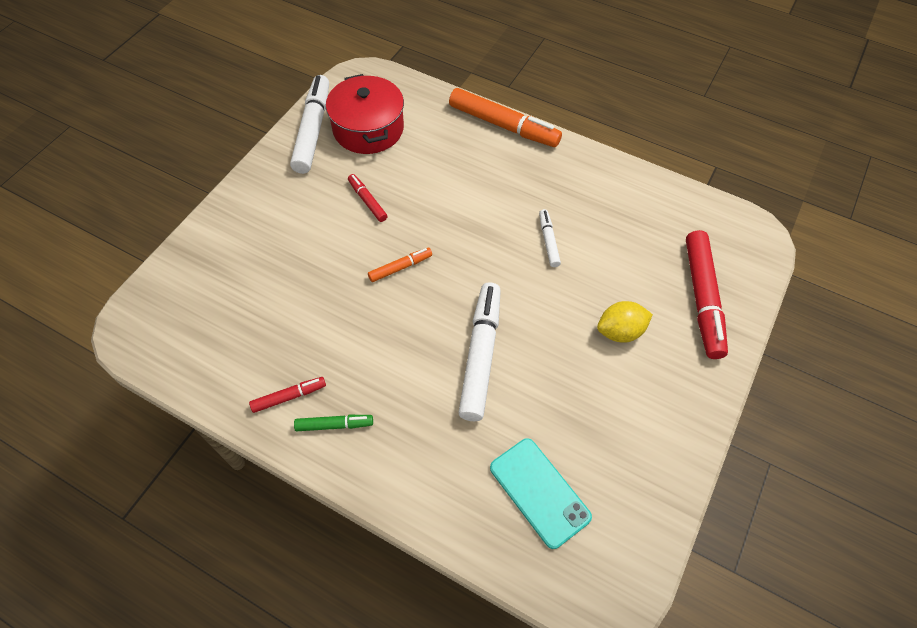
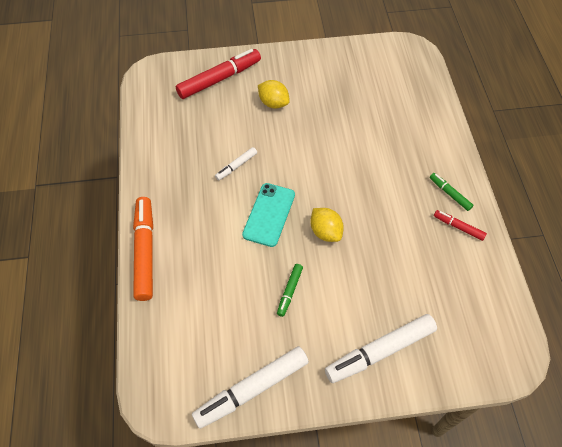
camera: 125 degrees left, 0 degrees up
red pot [326,74,404,154] -> none
red marker [348,174,387,222] -> green marker [277,264,303,317]
orange marker [368,248,432,282] -> yellow lemon [310,208,344,242]
white marker [458,282,501,421] -> white marker moved to [325,314,437,383]
turquoise phone [490,438,592,549] -> turquoise phone moved to [242,183,295,247]

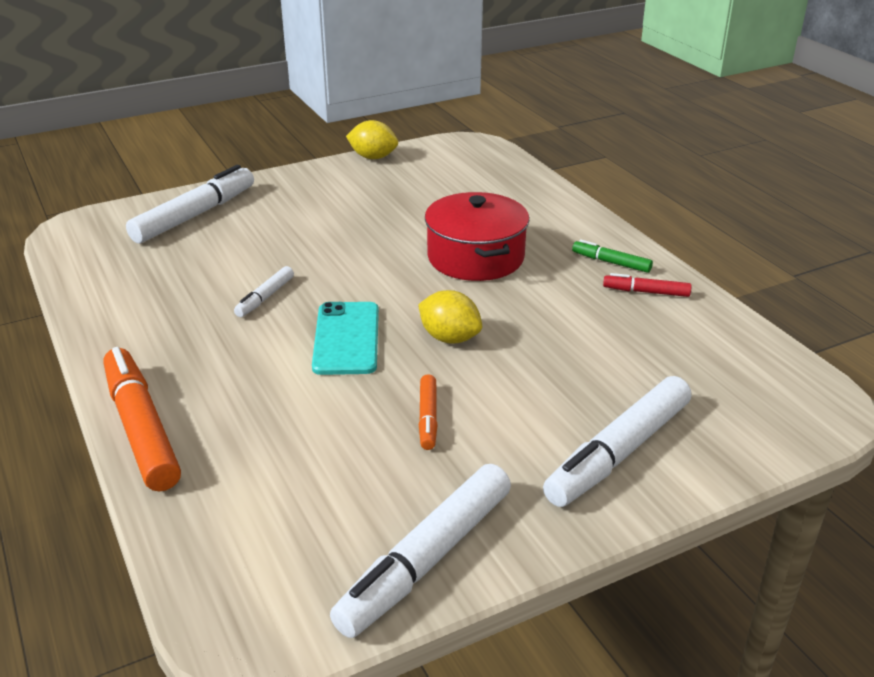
camera: 20 degrees left, 25 degrees down
red marker [176,49,261,99] -> white marker [126,165,254,243]
yellow lemon [258,80,290,108] -> yellow lemon moved to [346,120,398,159]
green marker [277,264,303,317] -> orange marker [418,374,438,450]
none -> red pot [425,192,530,281]

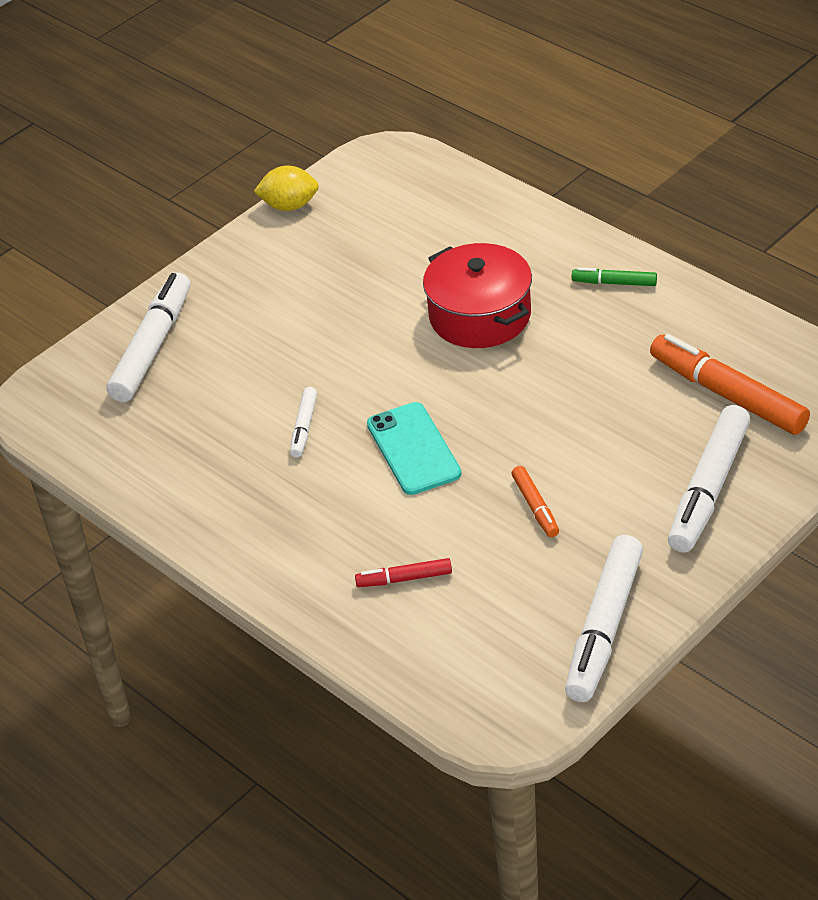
camera: 15 degrees left, 10 degrees up
orange marker [103,347,181,492] -> orange marker moved to [650,334,810,435]
yellow lemon [418,290,482,344] -> none
red marker [603,273,692,297] -> red marker moved to [355,558,452,587]

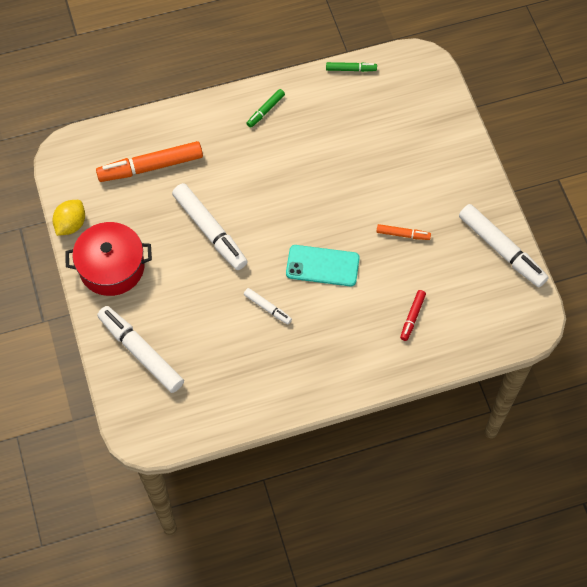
camera: 65 degrees left, 20 degrees up
red pot [423,243,532,348] -> red pot moved to [65,222,152,296]
orange marker [650,334,810,435] -> orange marker moved to [96,141,203,182]
white marker [668,405,751,553] -> white marker moved to [172,183,248,270]
none -> green marker [326,62,377,72]

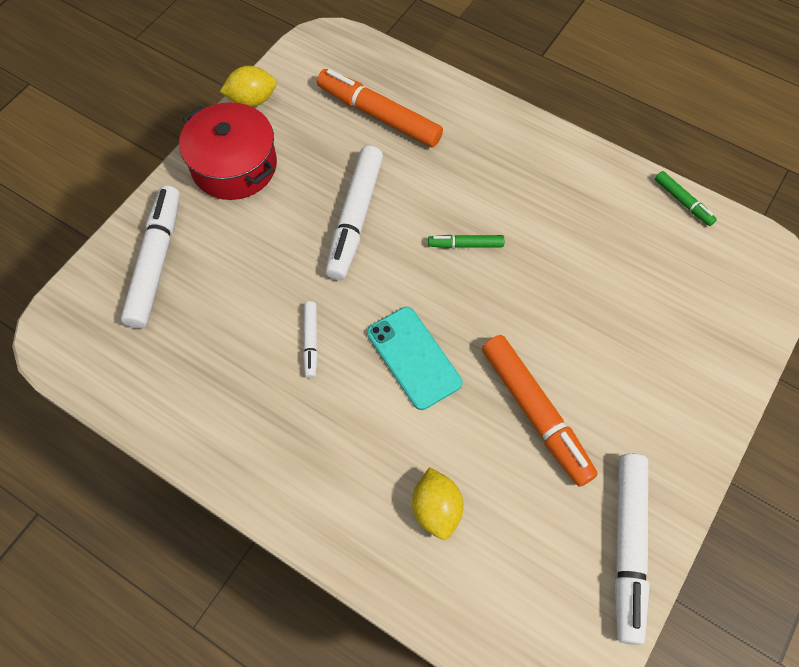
camera: 50 degrees right, 0 degrees up
green marker [247,89,285,128] -> green marker moved to [428,235,504,248]
orange marker [376,224,431,240] -> orange marker [482,335,598,487], size x2.01
red marker [400,290,426,341] -> yellow lemon [412,467,463,540]

